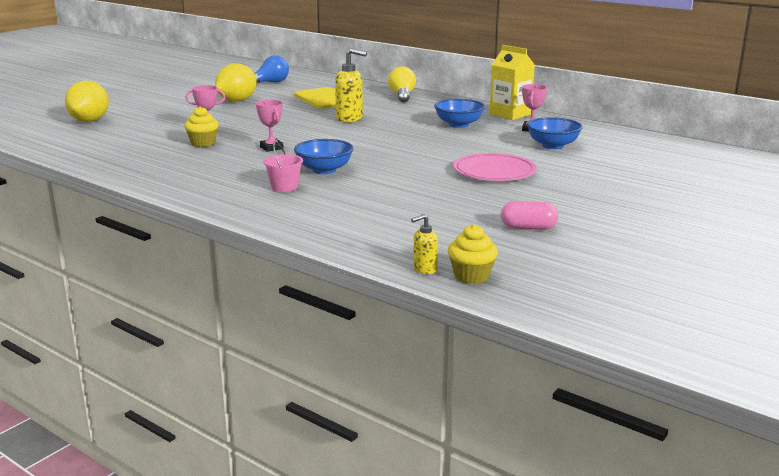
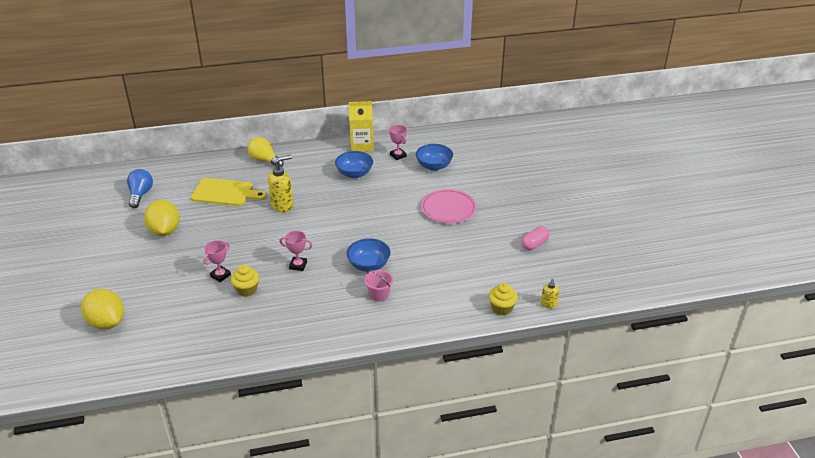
camera: 50 degrees left, 15 degrees up
yellow cupcake [448,224,498,284] -> yellow cupcake moved to [489,283,518,315]

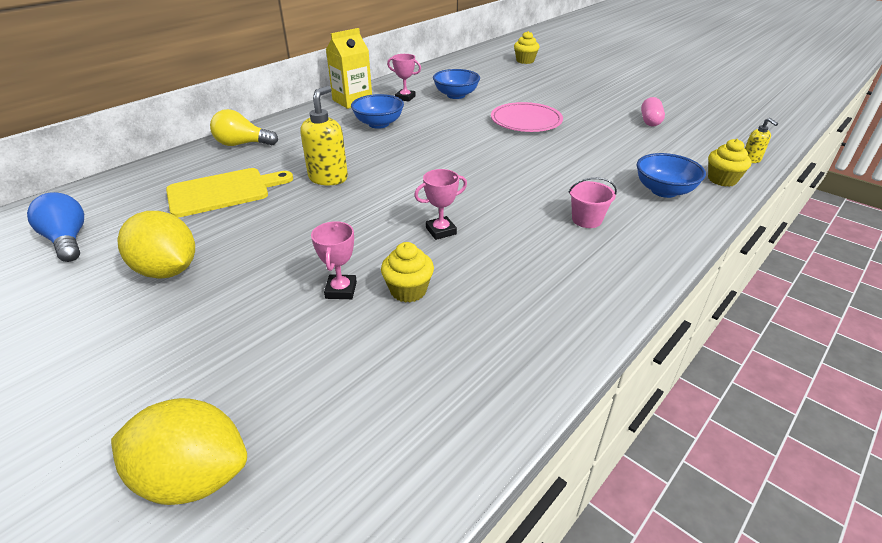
camera: 35 degrees left, 0 degrees up
blue bowl [347,238,390,272] -> blue bowl moved to [637,153,706,198]
none -> yellow cupcake [514,31,539,64]

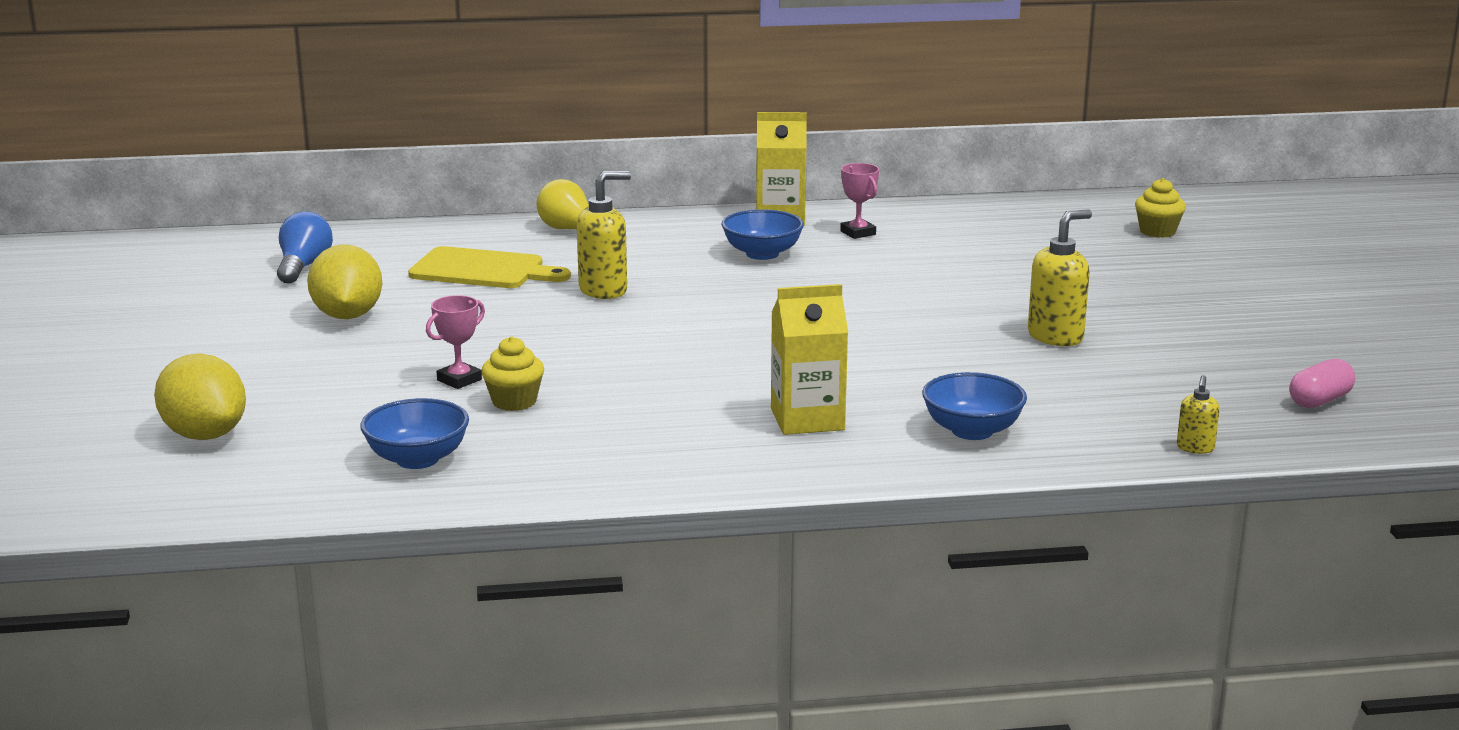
camera: 40 degrees right, 15 degrees down
pink trophy [414,169,467,240] -> none
blue bowl [433,69,480,99] -> blue bowl moved to [360,398,469,469]
pink plate [491,102,563,132] -> none
pink bucket [569,177,617,228] -> yellow carton [771,284,848,435]
pink capsule [641,97,665,126] -> pink capsule moved to [1289,359,1355,408]
yellow cupcake [708,139,751,187] -> none
none -> yellow soap dispenser [1028,209,1092,346]

